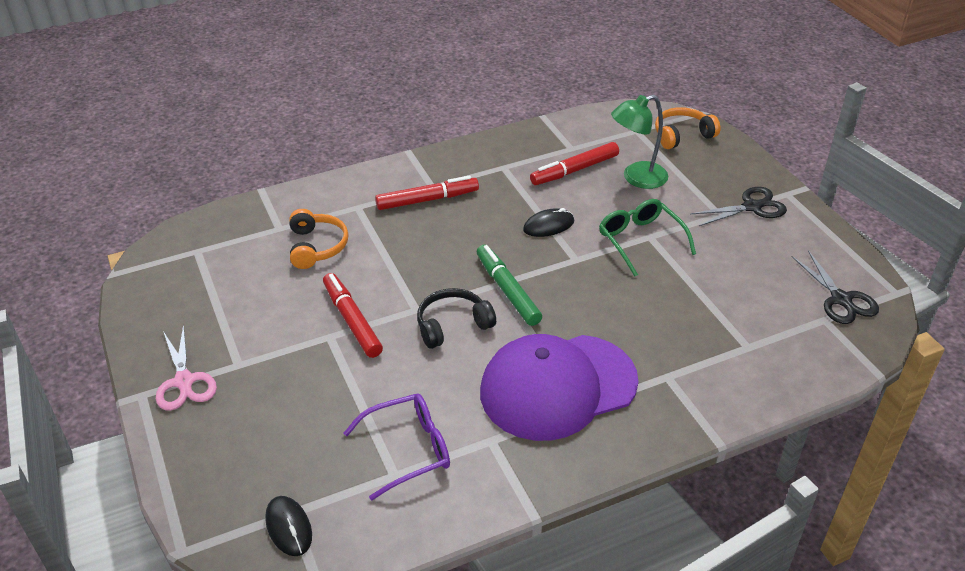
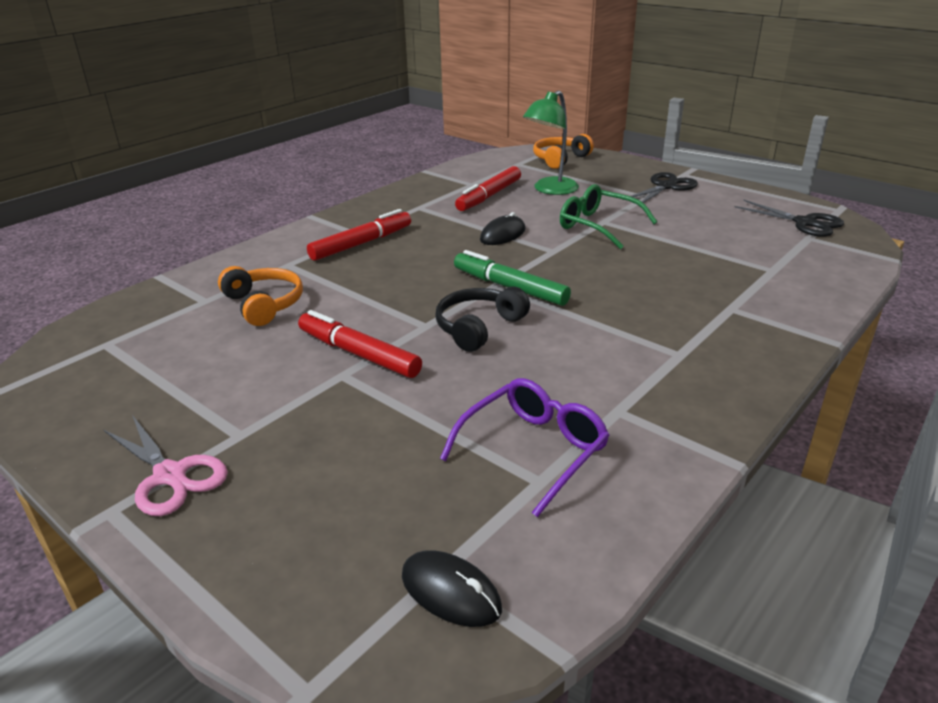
camera: 25 degrees left, 10 degrees down
purple cap [480,334,638,441] -> none

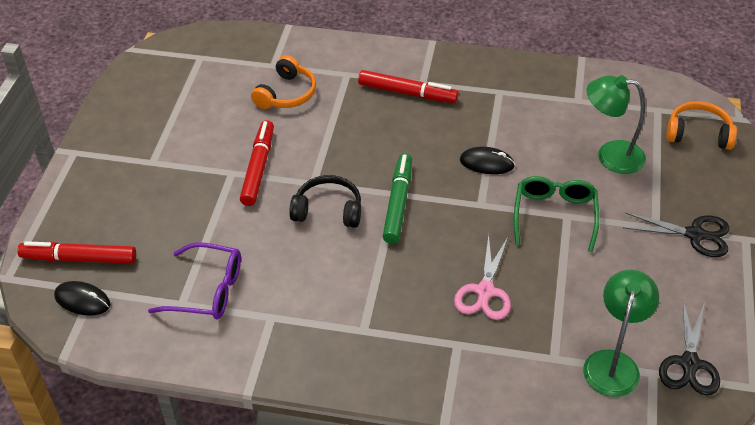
camera: 60 degrees right, 15 degrees up
pink scissors [104,415,228,516] -> pink scissors moved to [454,235,511,320]
black mouse [402,550,502,627] -> black mouse turned 75 degrees counterclockwise [54,281,110,316]
red marker [455,166,521,211] -> red marker moved to [17,241,136,264]
none -> green lamp [583,269,659,397]

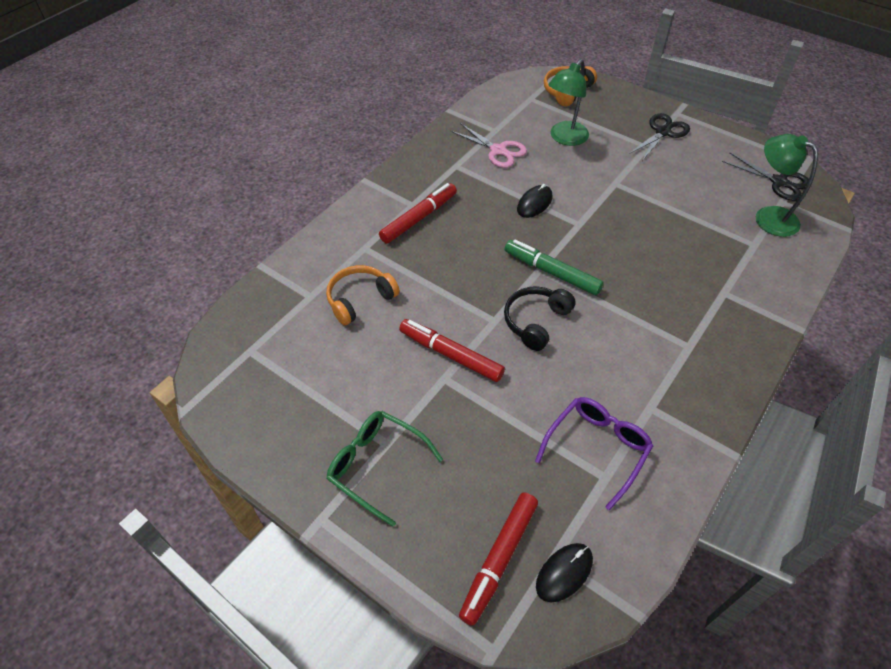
camera: 65 degrees left, 5 degrees up
orange headphones [251,55,316,109] -> orange headphones turned 90 degrees counterclockwise [326,265,400,325]
pink scissors [454,235,511,320] -> pink scissors moved to [451,123,527,168]
green glasses [514,176,599,252] -> green glasses moved to [327,411,443,527]

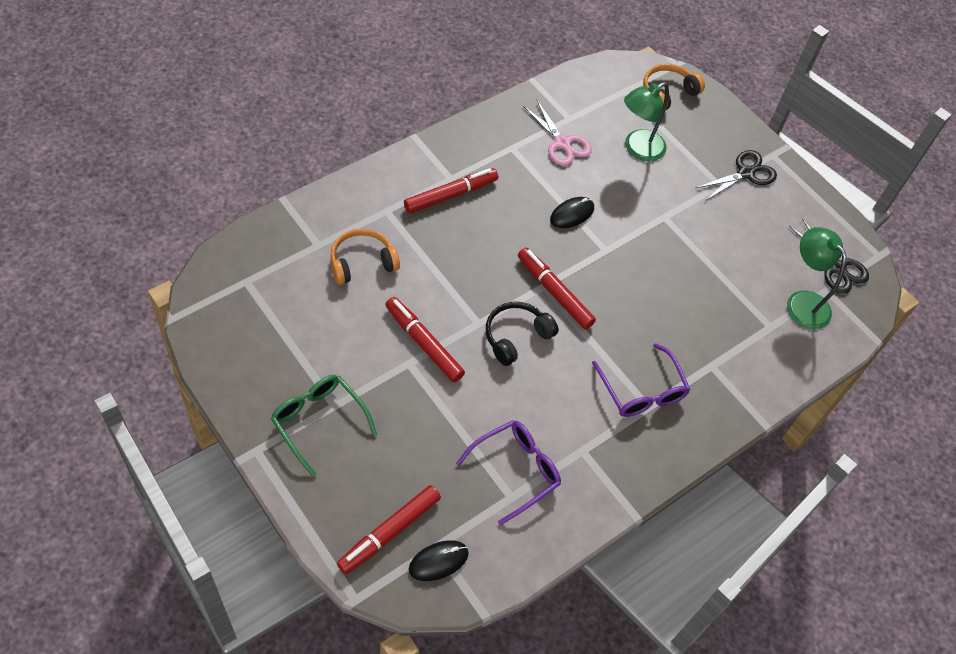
camera: 10 degrees right, 5 degrees up
green marker [505,240,604,295] -> red marker [518,248,596,329]
none -> purple glasses [592,343,690,417]

